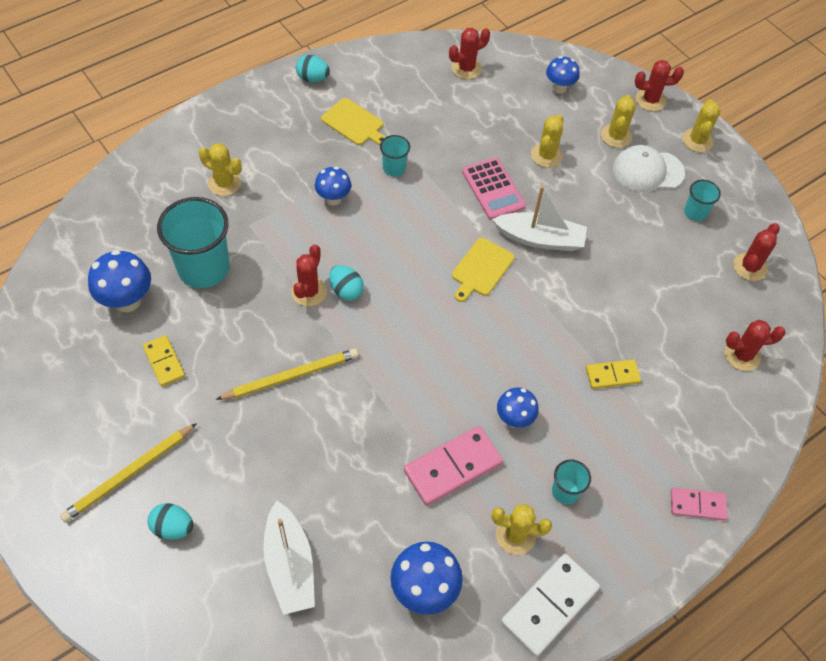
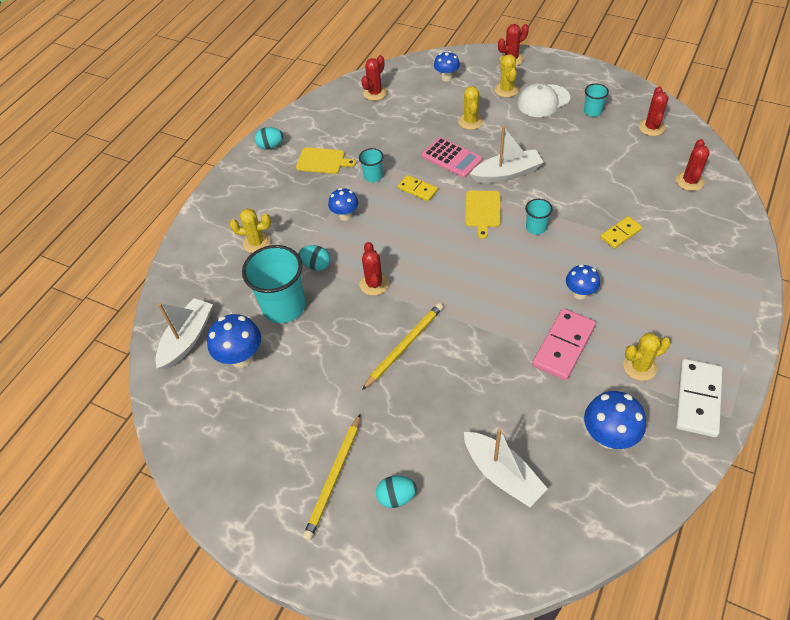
camera: 20 degrees left, 5 degrees down
yellow domino [143,335,185,387] -> yellow domino moved to [397,175,438,201]
turquoise egg [329,265,364,301] -> turquoise egg moved to [299,245,331,271]
turquoise cup [552,459,591,504] -> turquoise cup moved to [525,199,553,235]
pink domino [671,488,728,520] -> none
yellow cactus [682,99,721,152] -> none
red cactus [725,320,786,371] -> red cactus turned 45 degrees counterclockwise [676,139,710,191]
none -> white boat [155,298,213,370]

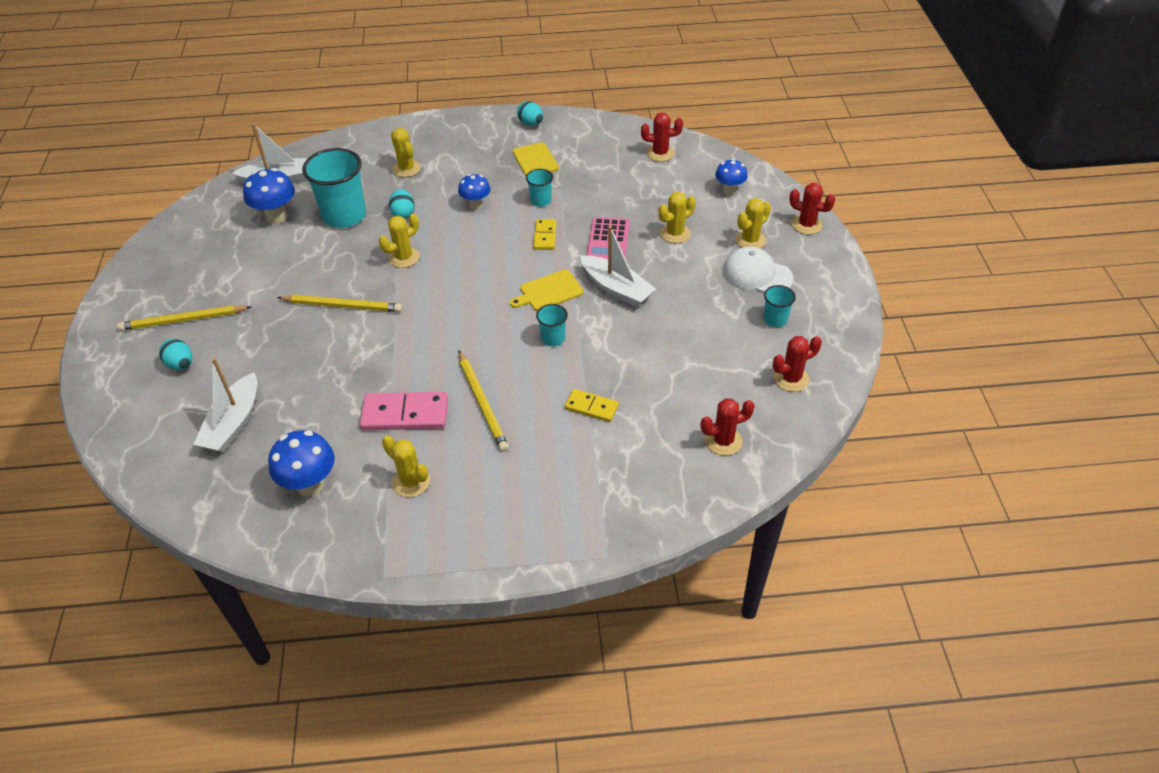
camera: 55 degrees right, 5 degrees down
red cactus [360,242,389,296] -> yellow cactus [379,214,420,268]
blue mushroom [566,264,600,299] -> yellow pencil [458,351,509,452]
white domino [675,359,723,437] -> none

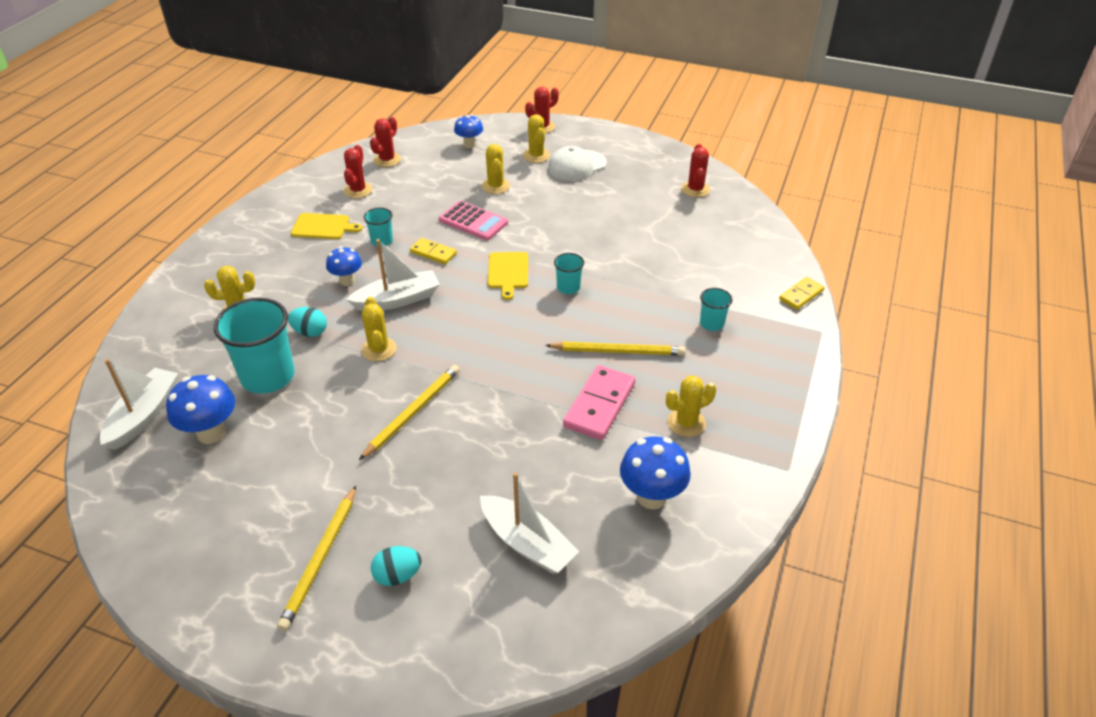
camera: 65 degrees left, 5 degrees down
turquoise egg [517,101,543,126] -> none
yellow domino [565,389,619,422] -> yellow domino moved to [779,277,824,310]
white boat [581,226,656,307] -> white boat moved to [346,239,440,311]
red cactus [701,398,755,456] -> red cactus moved to [344,145,373,198]
turquoise cup [764,285,796,327] -> turquoise cup moved to [700,288,732,331]

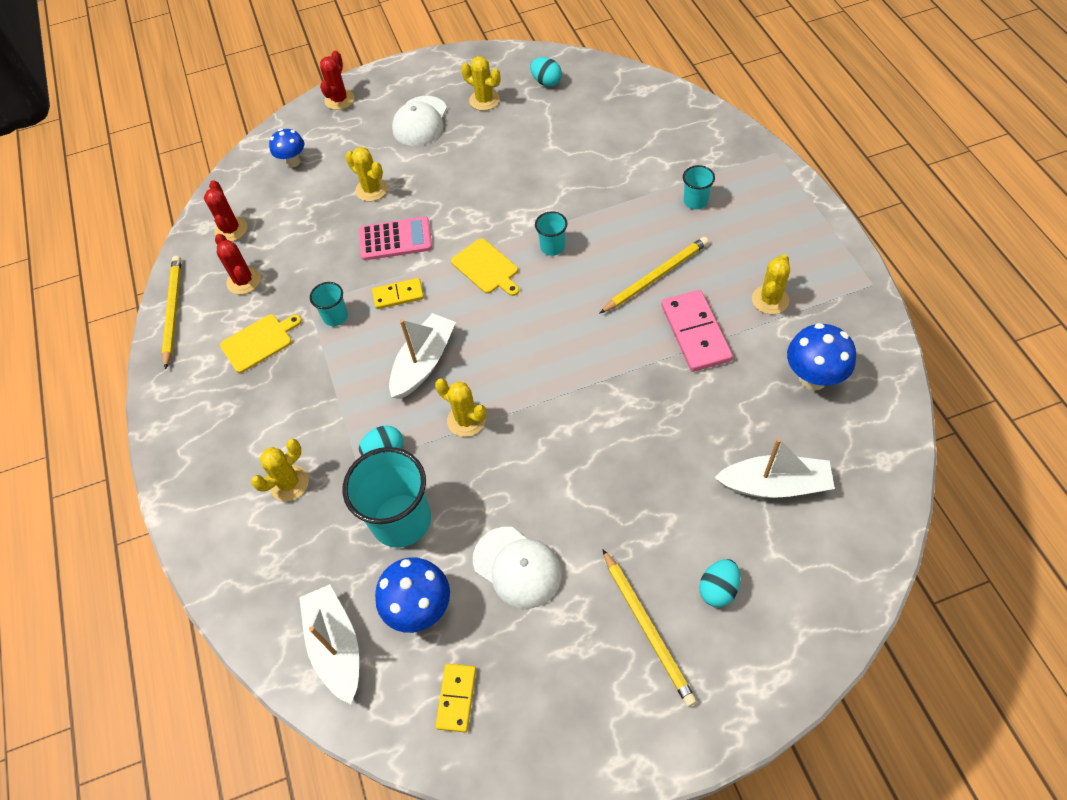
camera: 35 degrees left, 15 degrees up
blue mushroom [326,247,362,286] -> none
yellow pencil [359,365,460,460] -> yellow pencil moved to [162,256,181,370]
yellow cactus [523,114,550,163] -> yellow cactus moved to [461,56,501,111]
red cactus [681,144,710,197] -> turquoise egg [530,57,562,87]
yellow domino [779,277,824,310] -> yellow domino moved to [435,664,476,732]
none -> white cap [473,527,562,609]

